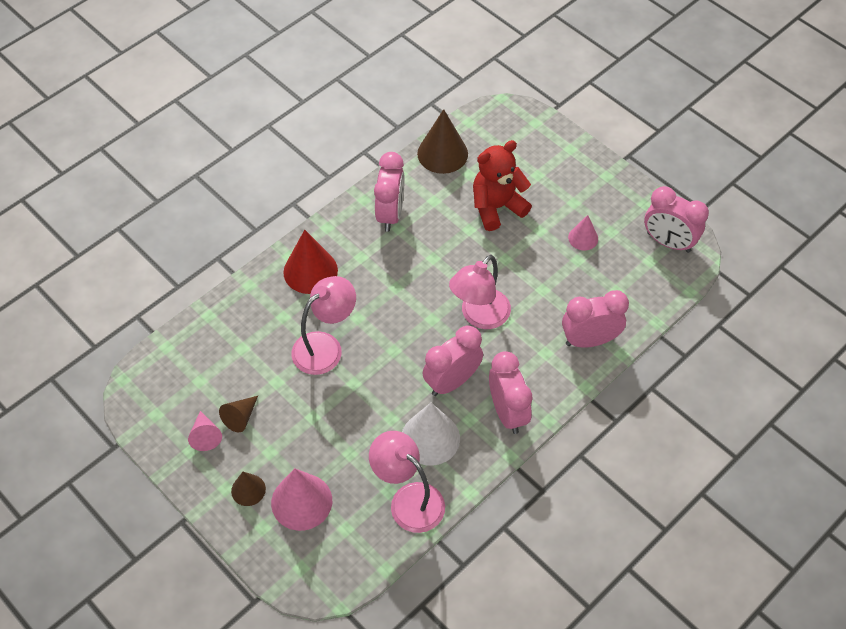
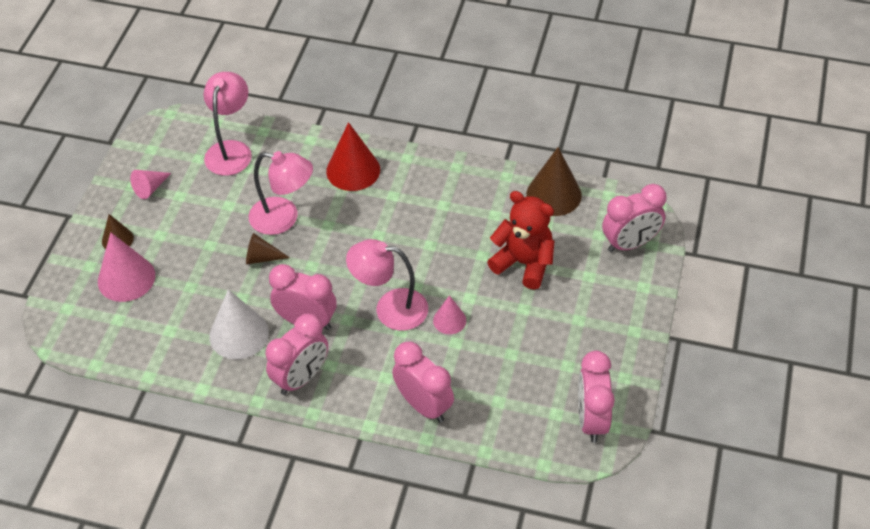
camera: 60 degrees right, 5 degrees down
brown cone [219,396,258,432] -> brown cone moved to [246,233,290,265]
pink lamp [369,431,445,533] -> pink lamp moved to [204,72,252,176]
pink clock [374,152,405,232] -> pink clock moved to [602,184,666,252]
pink cone [568,215,598,251] -> pink cone moved to [433,295,466,334]

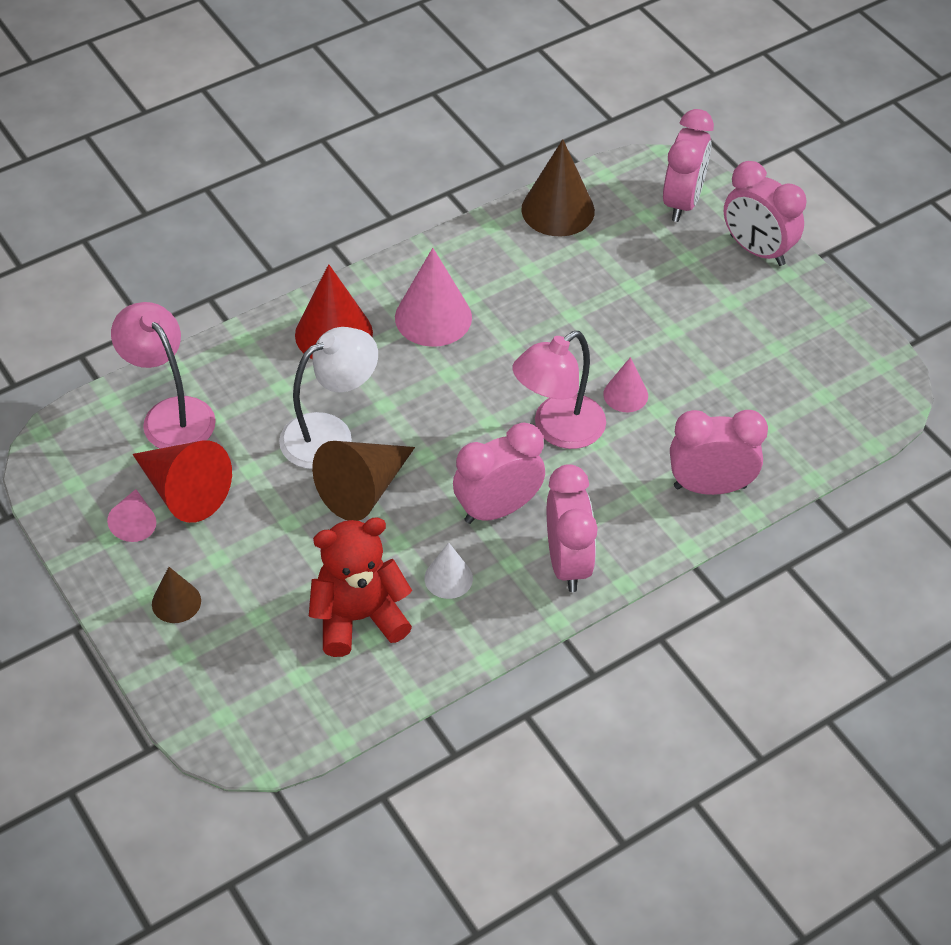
camera: 50 degrees left, 0 degrees up
pink cone [98,232,155,302] -> pink cone moved to [395,248,472,347]
white cone [209,289,269,360] -> white cone [424,542,473,599], size x0.56
brown cone [246,233,290,265] -> brown cone [312,441,415,521], size x1.77
pink lamp [249,151,313,235] -> white lamp [279,327,378,469]
red teddy bear [487,191,555,290] -> red teddy bear moved to [309,517,412,657]
pink clock [578,351,615,443] -> pink clock moved to [724,161,806,266]
none -> red cone [133,441,232,523]

